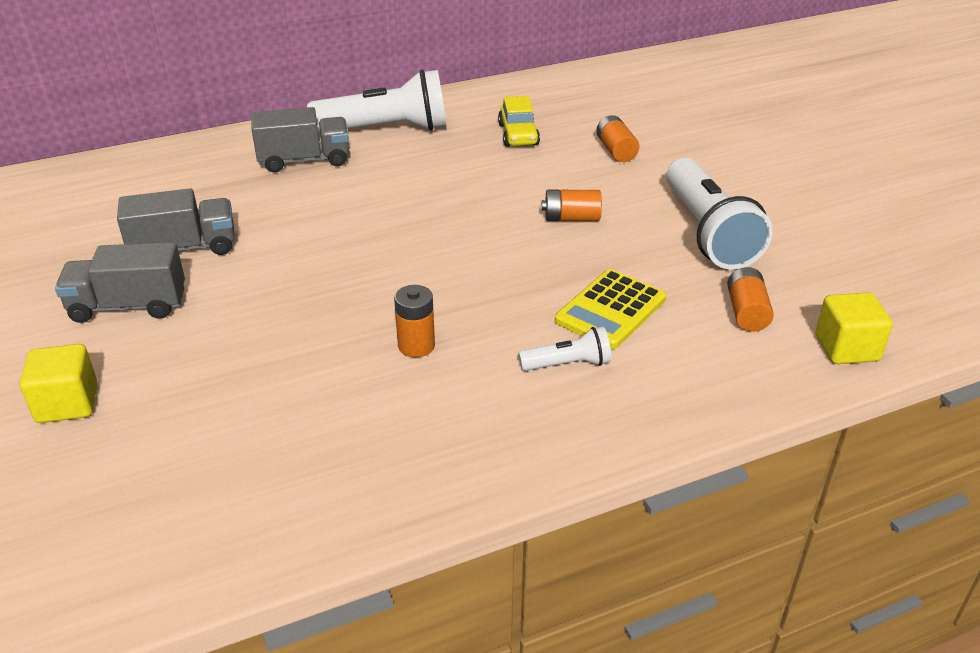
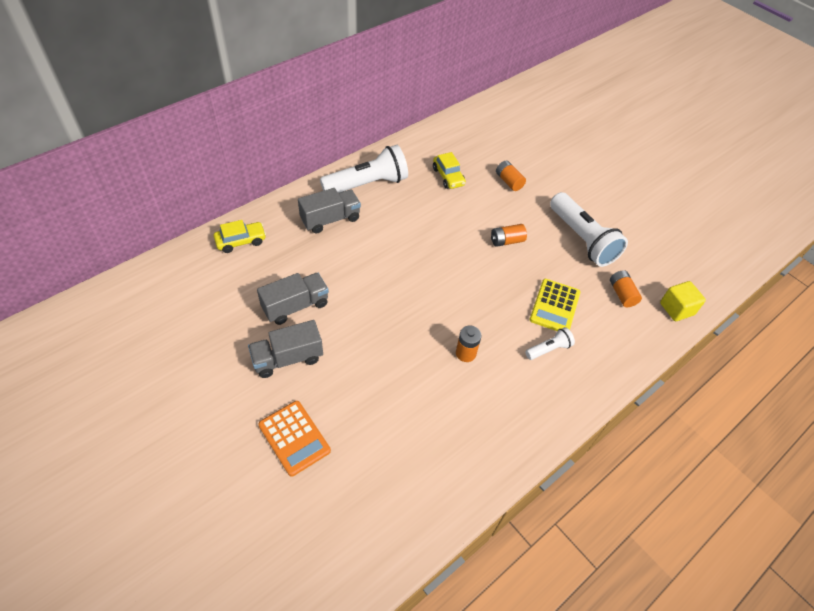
camera: 20 degrees left, 15 degrees up
yellow cube [20,344,98,423] -> orange calculator [258,401,331,476]
none -> yellow car [214,220,266,253]

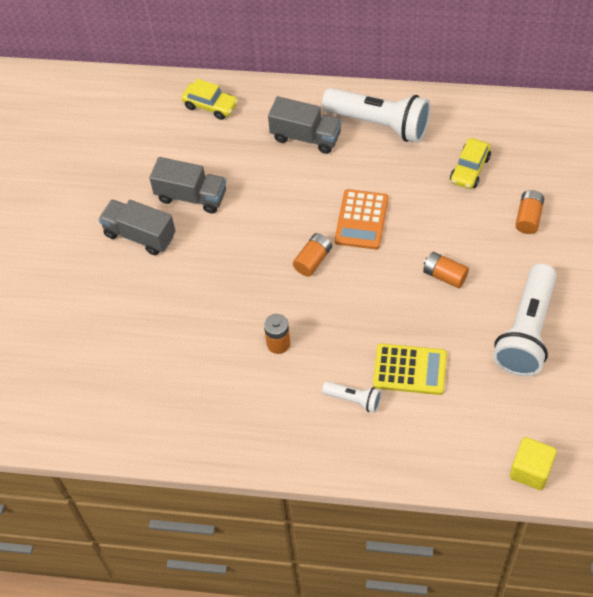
camera: 55 degrees right, 5 degrees up
orange calculator [258,401,331,476] -> orange calculator moved to [335,189,388,250]
yellow calculator [530,279,581,331] -> yellow calculator turned 150 degrees counterclockwise [373,343,447,395]
orange battery [610,270,642,307] -> orange battery moved to [293,233,332,277]

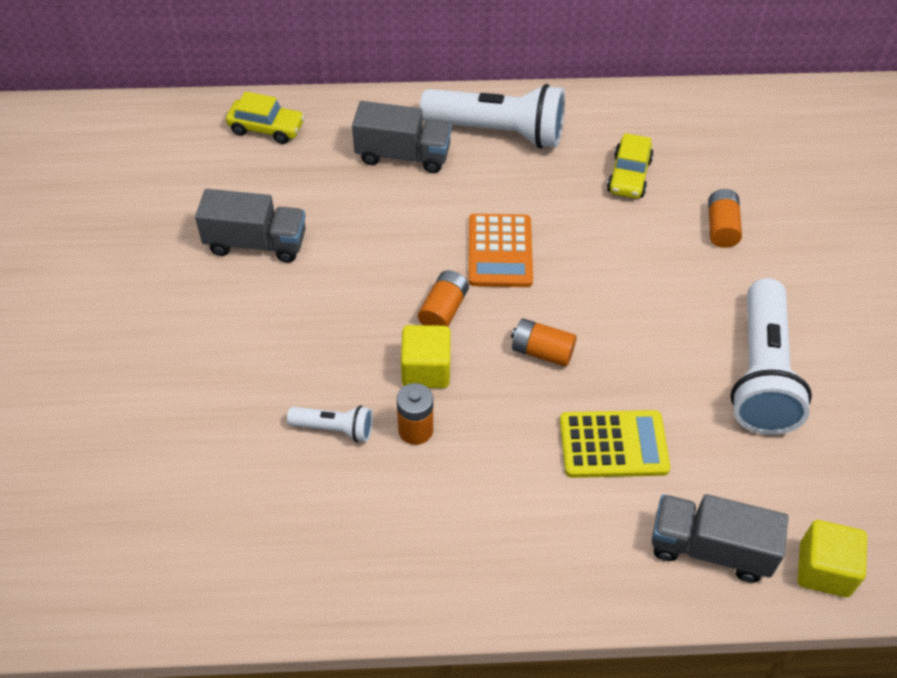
camera: 15 degrees left, 5 degrees down
grey truck [98,199,175,255] -> grey truck moved to [652,494,788,582]
white flashlight [322,381,381,413] -> white flashlight moved to [287,405,373,442]
orange battery [423,252,469,288] -> orange battery moved to [511,318,577,367]
none -> yellow cube [401,325,451,388]

